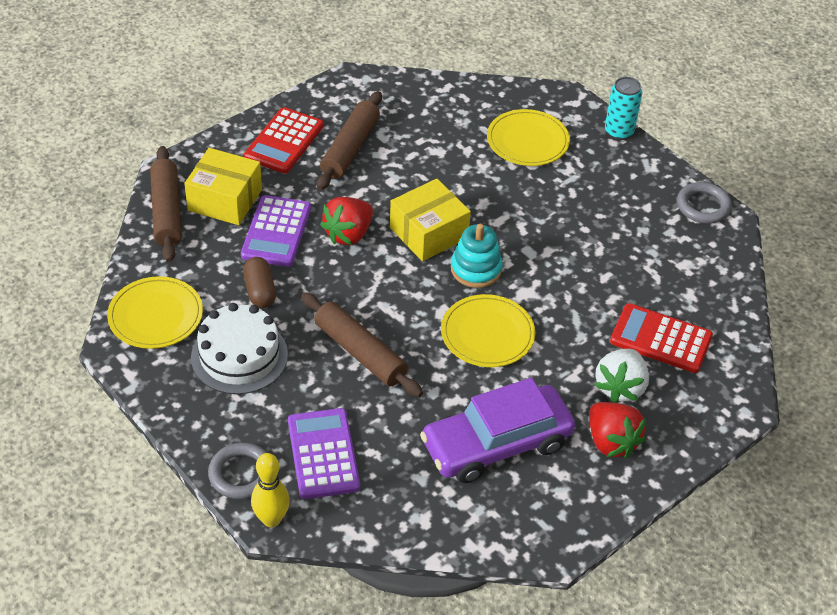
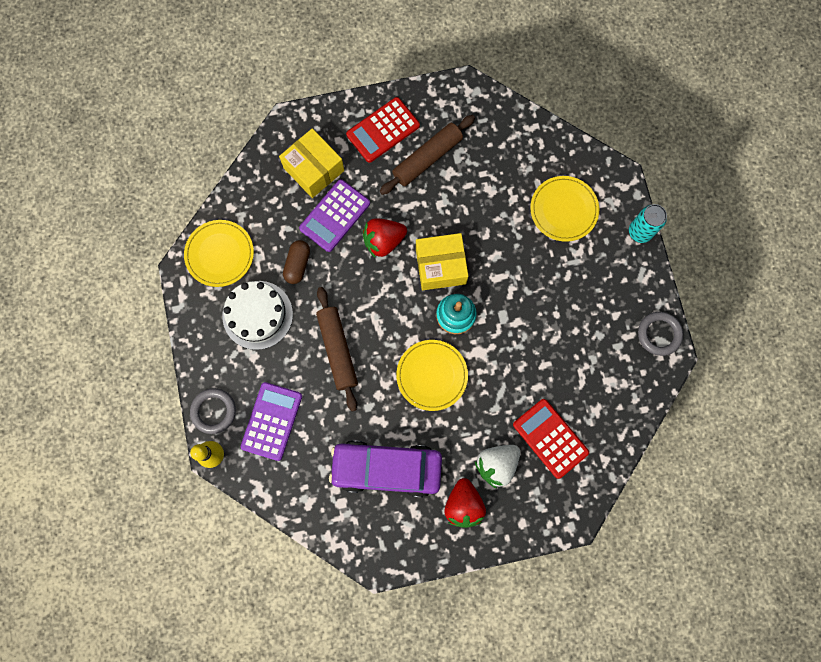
camera: 30 degrees right, 30 degrees up
brown rolling pin [150,146,182,262] -> none

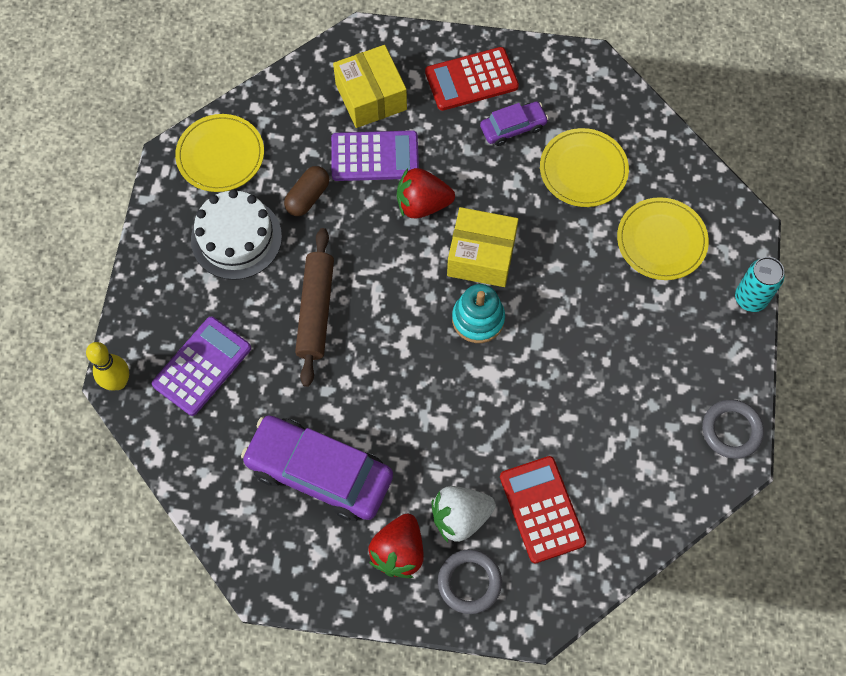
camera: 20 degrees right, 10 degrees down
grey ring [190,388,236,434] -> grey ring moved to [438,549,502,614]
purple calculator [299,179,370,252] -> purple calculator turned 150 degrees counterclockwise [331,130,419,181]
brown rolling pin [380,115,475,195] -> purple car [480,102,549,146]
yellow plate [396,340,468,411] -> yellow plate moved to [540,128,629,207]

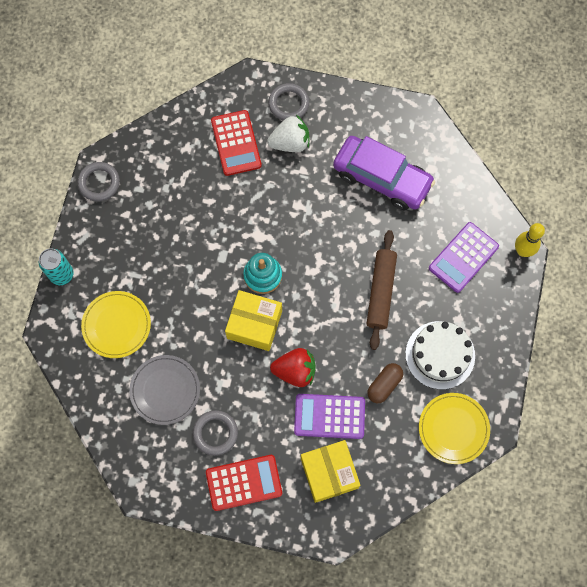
camera: 175 degrees left, 5 degrees up
red strawberry [369,514,424,578] -> none
purple car [480,102,549,146] -> grey ring [193,410,238,456]
yellow plate [540,128,629,207] -> grey plate [129,355,200,425]

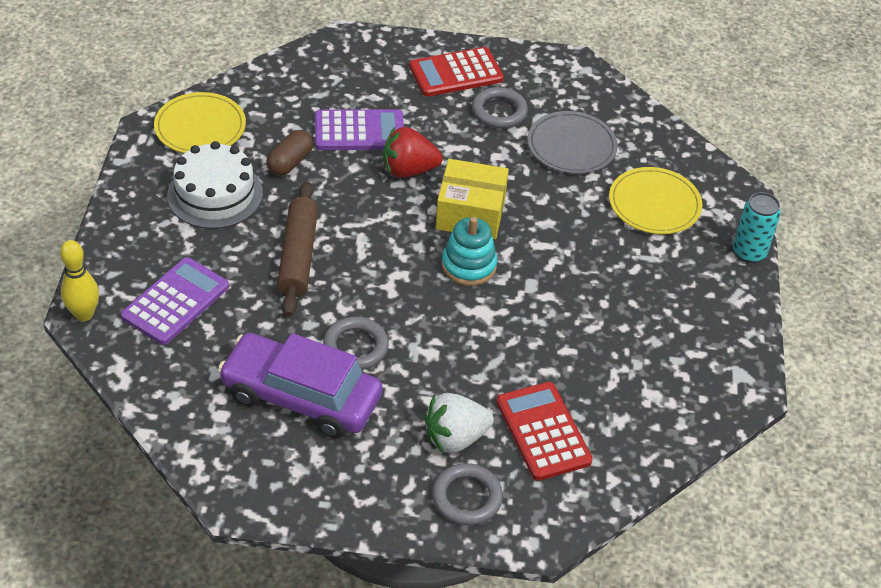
camera: 170 degrees right, 25 degrees down
grey ring [78,162,120,202] -> grey ring moved to [323,317,389,370]
yellow box [301,440,360,503] -> none

